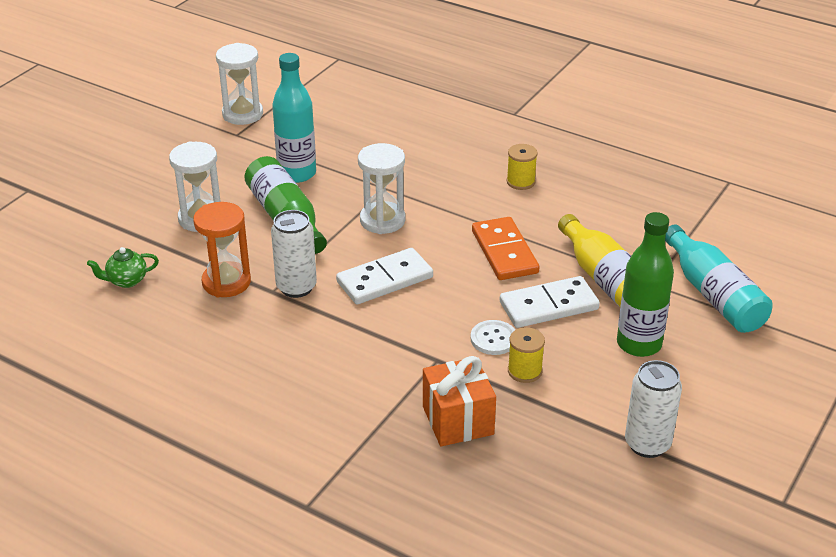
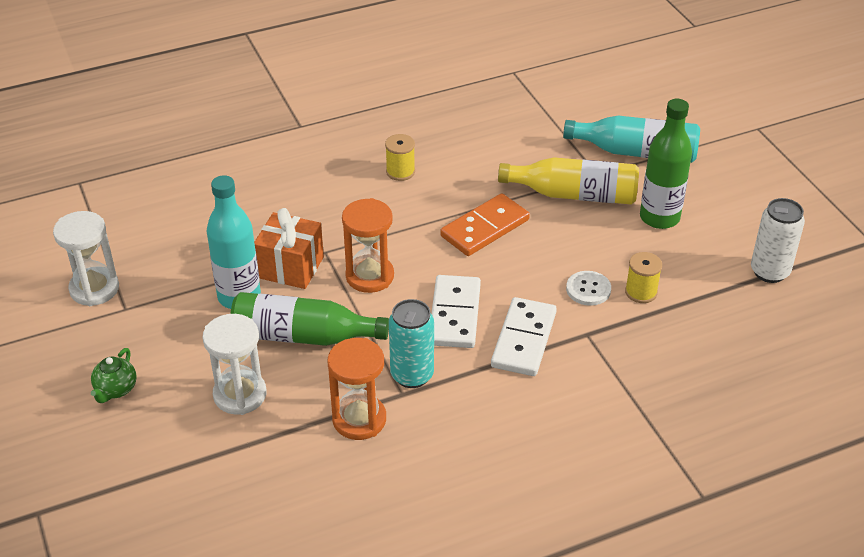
camera: 55 degrees left, 5 degrees up
green teapot [87,247,159,288] -> green teapot moved to [91,348,136,403]
white can [271,210,317,298] -> turquoise can [389,299,434,388]
white hourglass [358,143,406,234] -> orange hourglass [342,198,394,293]
orange gift [423,356,496,446] -> orange gift moved to [254,208,324,289]
orange domino [472,217,539,280] -> orange domino turned 60 degrees counterclockwise [440,193,530,256]
white domino [500,276,600,328] -> white domino moved to [491,297,557,376]

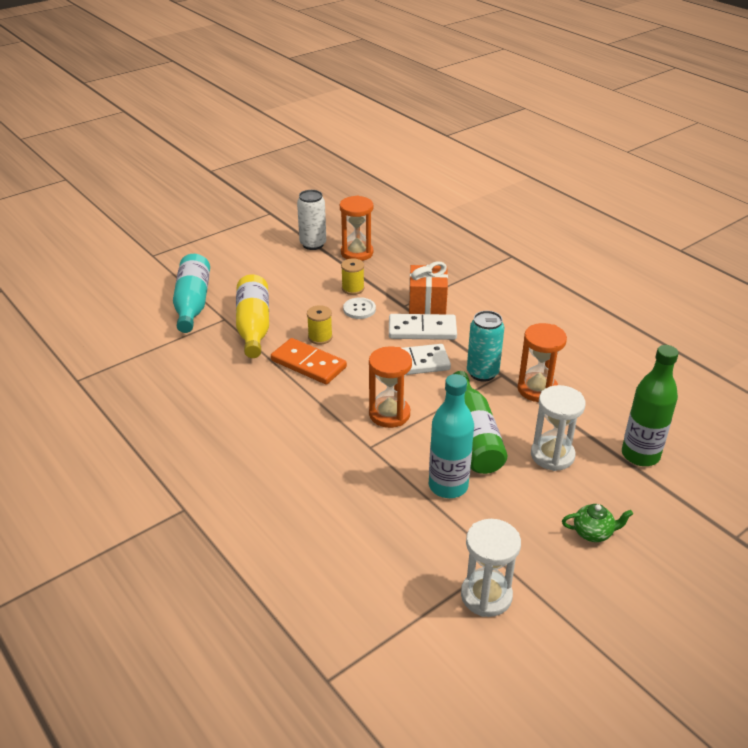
camera: 105 degrees left, 5 degrees down
orange gift [254,208,324,289] -> orange gift moved to [409,261,448,314]
yellow spool [385,134,415,181] -> yellow spool moved to [307,305,333,345]
green bottle [640,99,692,229] -> green bottle moved to [622,345,679,466]
none -> orange hourglass [340,196,373,261]

